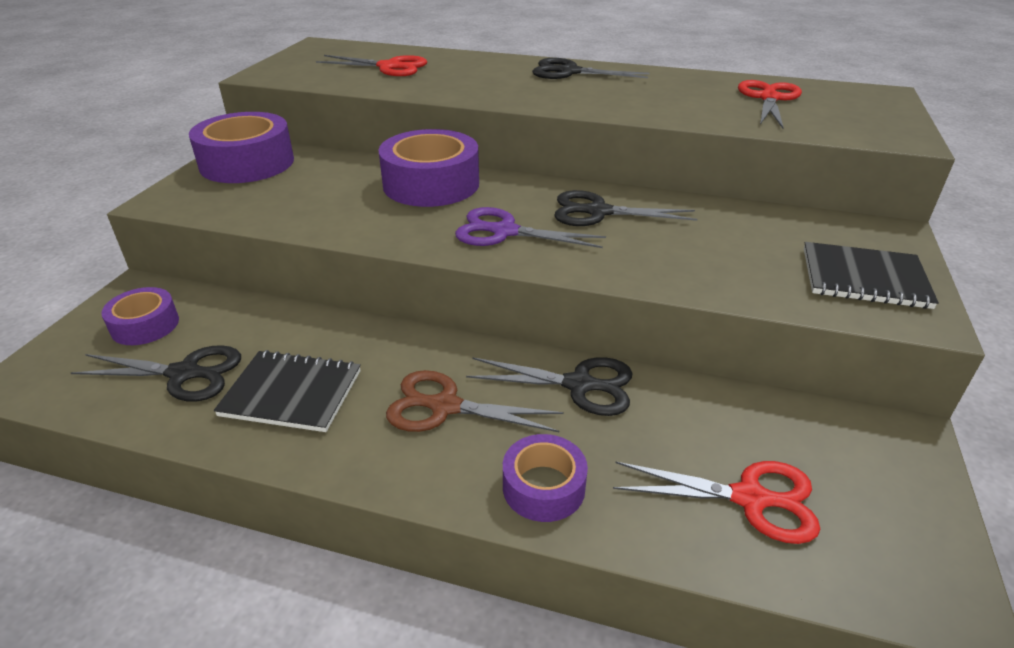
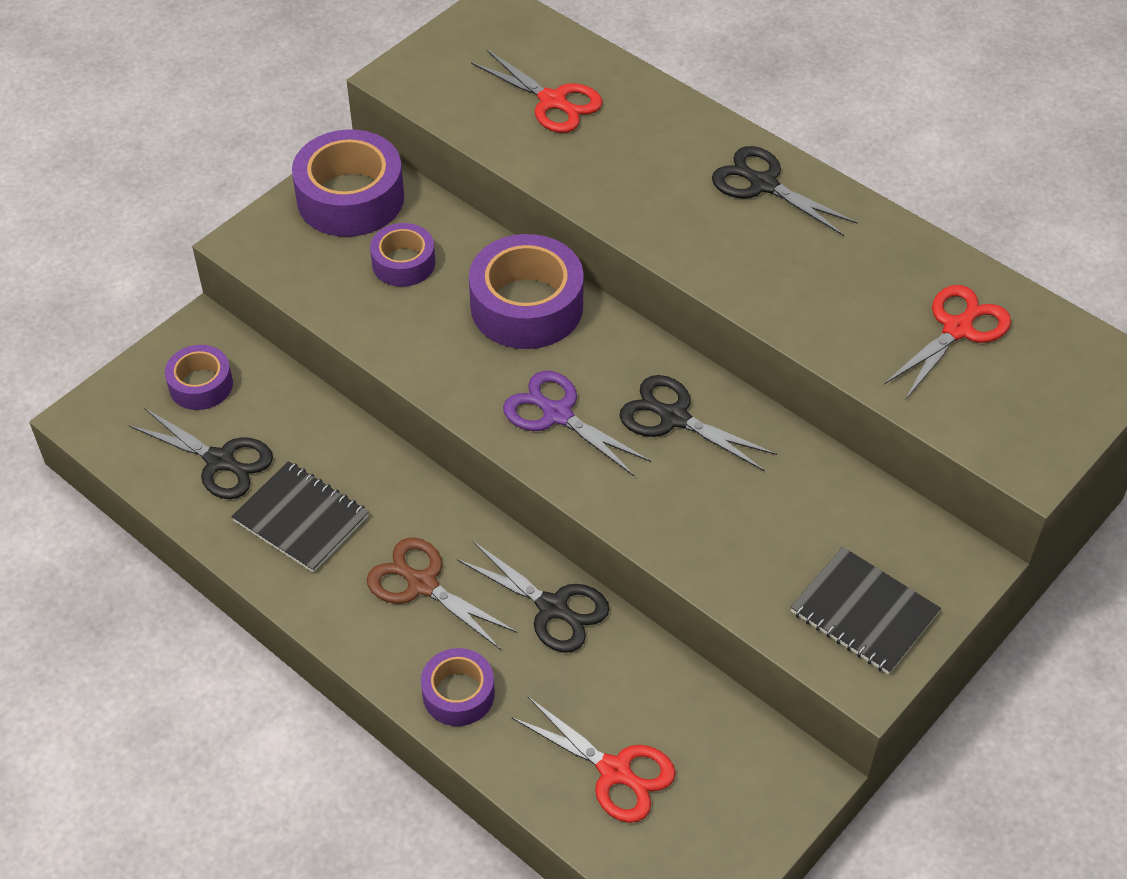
camera: 25 degrees right, 15 degrees up
none -> purple tape [370,223,435,287]

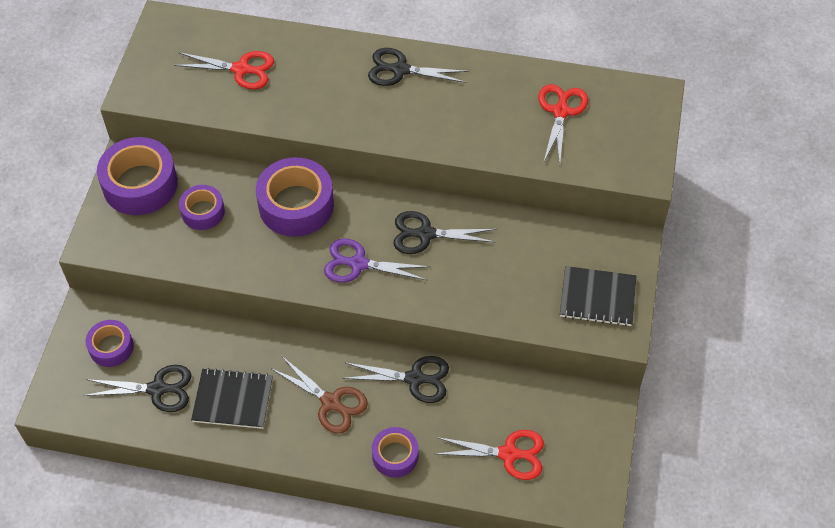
camera: 30 degrees left, 5 degrees up
brown scissors [367,538,518,650] -> brown scissors turned 150 degrees counterclockwise [270,356,368,433]

